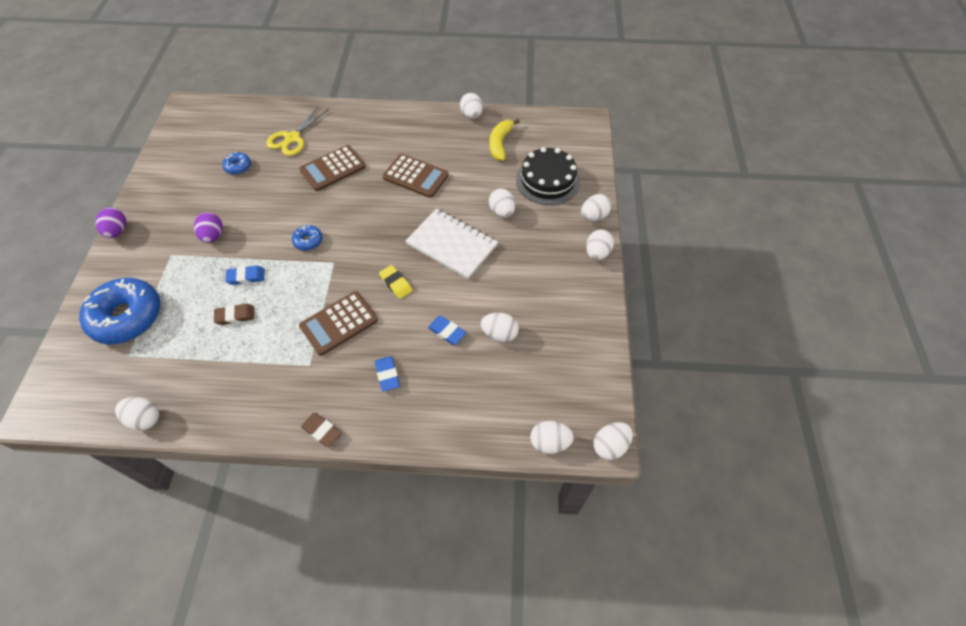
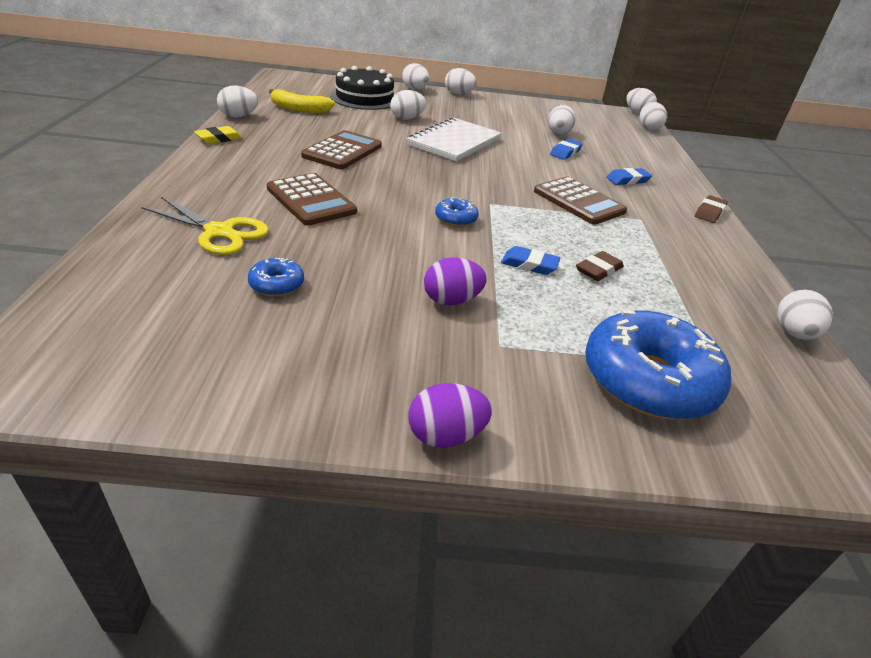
camera: 95 degrees left, 20 degrees down
brown eraser [214,304,254,325] -> brown eraser turned 60 degrees clockwise [576,251,624,281]
blue eraser [225,265,264,285] -> blue eraser turned 60 degrees counterclockwise [501,246,560,275]
yellow eraser [379,265,412,299] -> yellow eraser moved to [194,126,243,144]

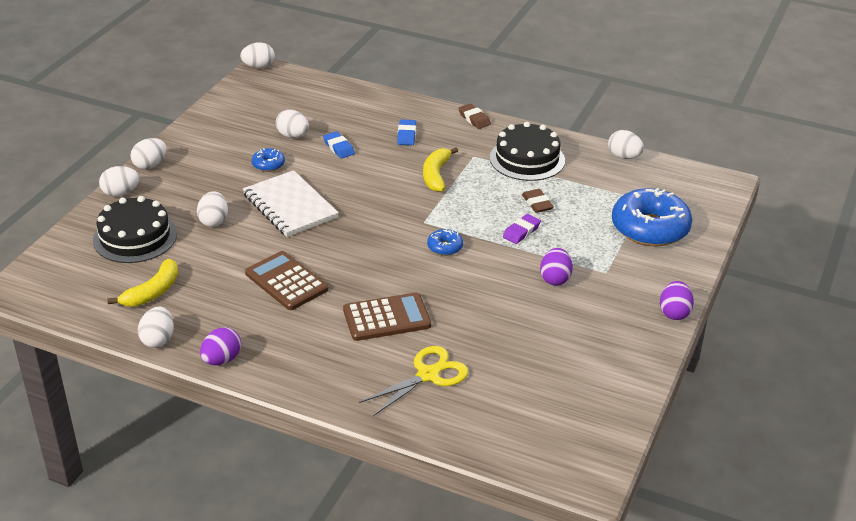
camera: 65 degrees left, 0 degrees up
yellow eraser [194,126,243,144] -> purple egg [200,327,241,365]
blue donut [248,258,304,297] -> blue donut moved to [252,148,285,172]
blue eraser [501,246,560,275] -> purple eraser [503,214,541,244]
brown calculator [534,176,627,225] -> yellow banana [423,147,458,192]
white egg [639,102,667,131] -> none
none -> black cake [490,122,565,181]

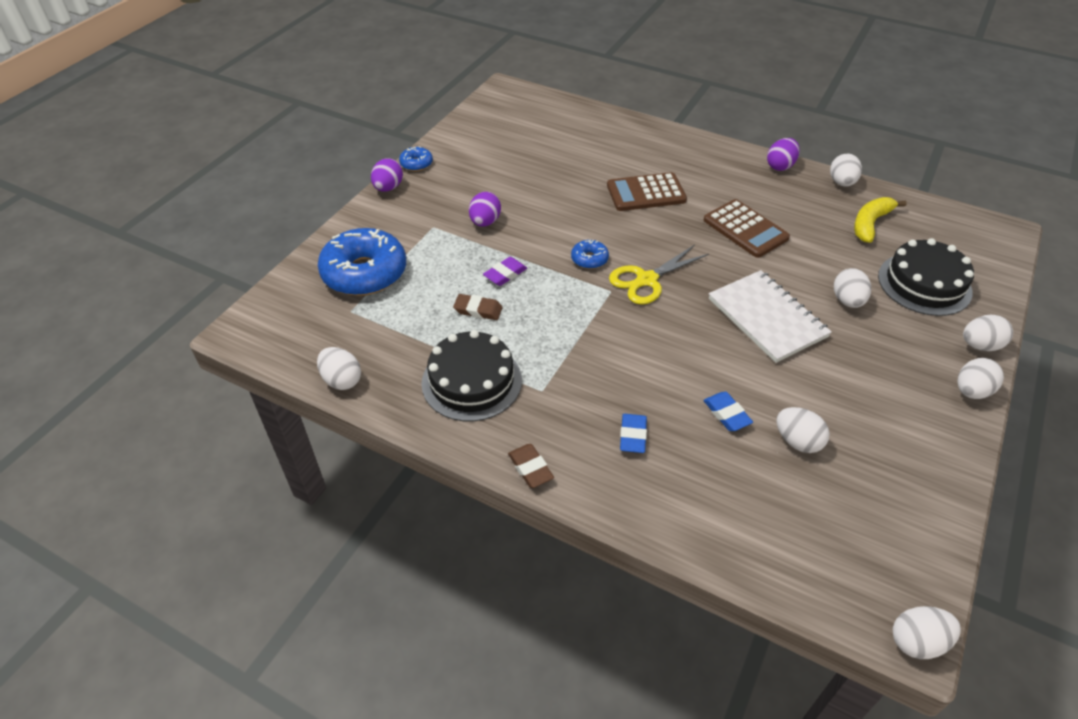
camera: 175 degrees left, 10 degrees up
blue donut [252,148,285,172] -> blue donut moved to [399,146,433,171]
yellow scissors [359,346,469,416] -> yellow scissors moved to [609,245,709,305]
yellow banana [423,147,458,192] -> none
brown eraser [522,189,554,213] -> brown eraser turned 60 degrees counterclockwise [453,294,503,320]

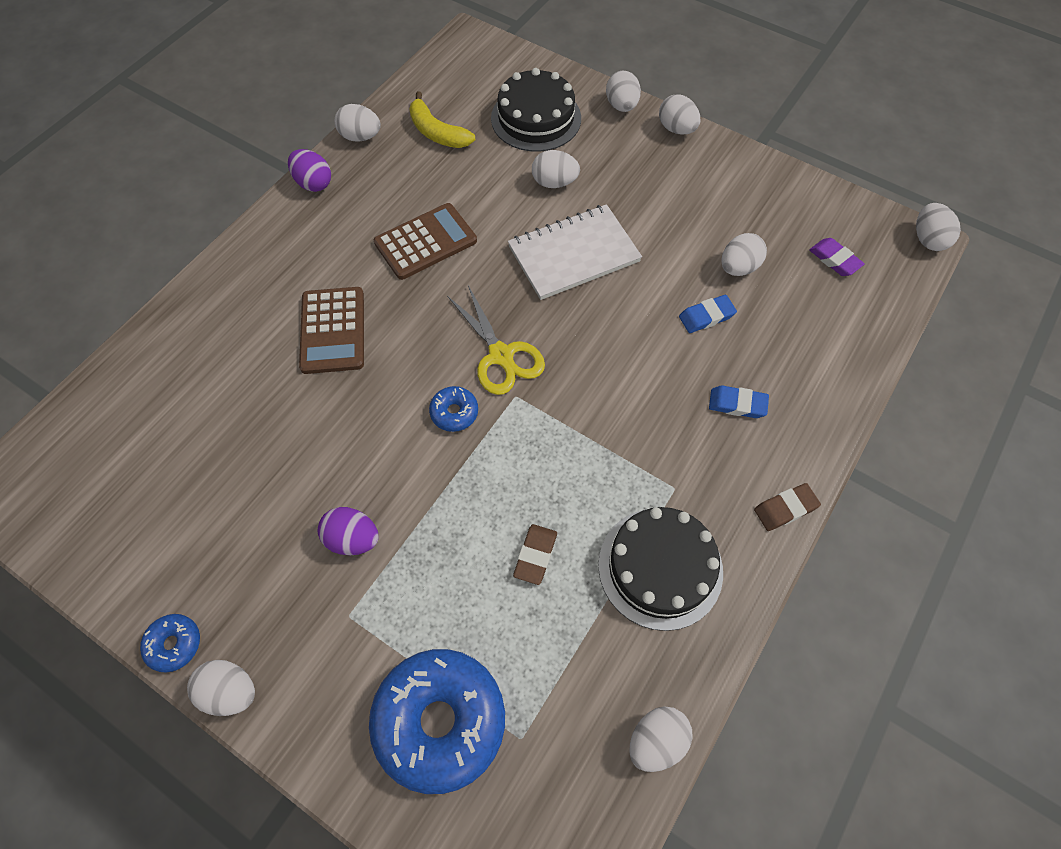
camera: 85 degrees left, 15 degrees up
purple egg [371,159,403,192] -> white egg [187,660,255,716]
purple eraser [483,257,527,286] -> purple eraser moved to [809,238,865,276]

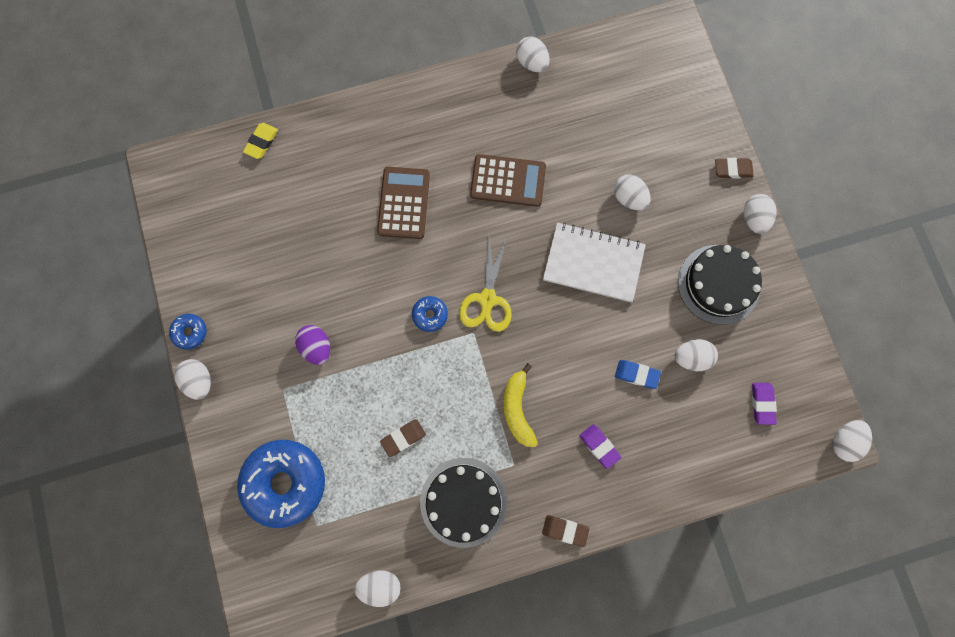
camera: 40 degrees right, 15 degrees up
purple egg [288,149,331,192] -> none
brown calculator [299,287,364,374] -> brown calculator turned 150 degrees clockwise [377,167,430,239]
yellow banana [409,91,475,148] -> yellow banana moved to [503,363,538,447]
black cake [491,68,581,152] -> black cake moved to [678,245,762,325]
white egg [606,71,641,112] -> brown eraser [715,158,754,179]
blue eraser [709,385,769,418] -> purple eraser [579,424,621,469]
none -> yellow eraser [243,123,278,159]

